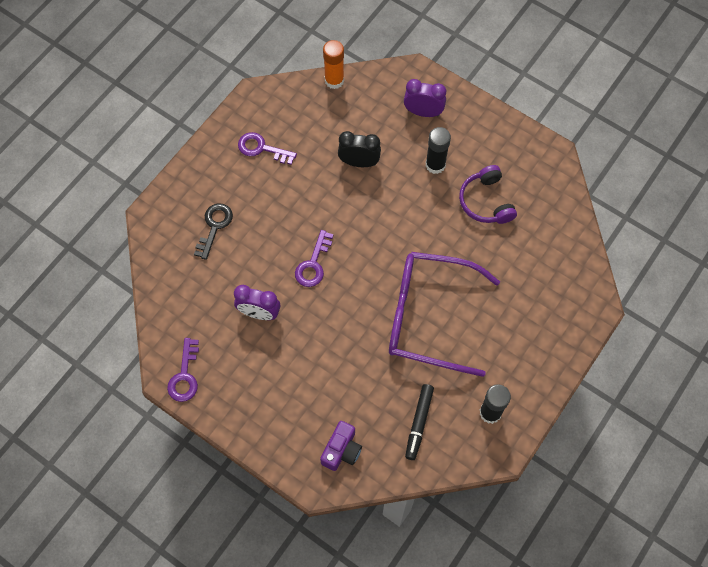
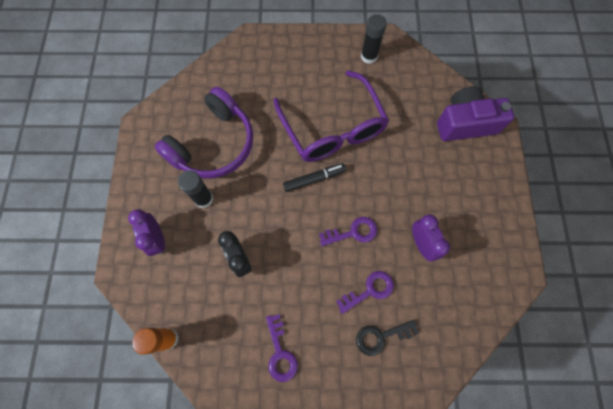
camera: 125 degrees left, 5 degrees up
purple key [167,338,199,402] -> purple key moved to [336,271,394,314]
purple camera [320,421,362,471] -> purple camera [437,86,514,141], size x1.70
black marker [405,384,434,460] -> black marker moved to [283,163,346,192]
purple headphones [459,165,517,224] -> purple headphones [155,87,253,179], size x1.69

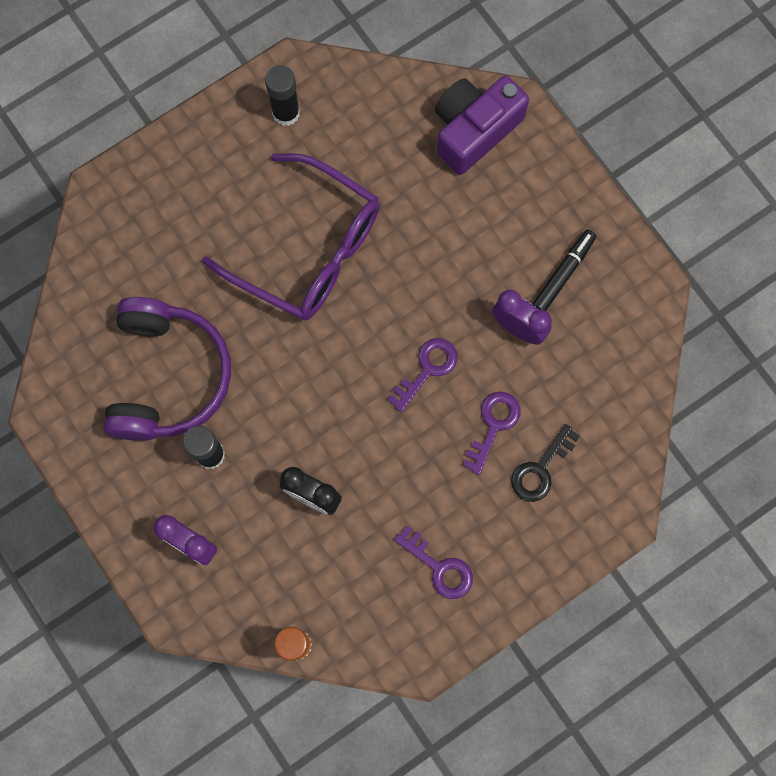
camera: 35 degrees left, 5 degrees up
black marker [283,163,346,192] -> black marker moved to [532,230,596,311]

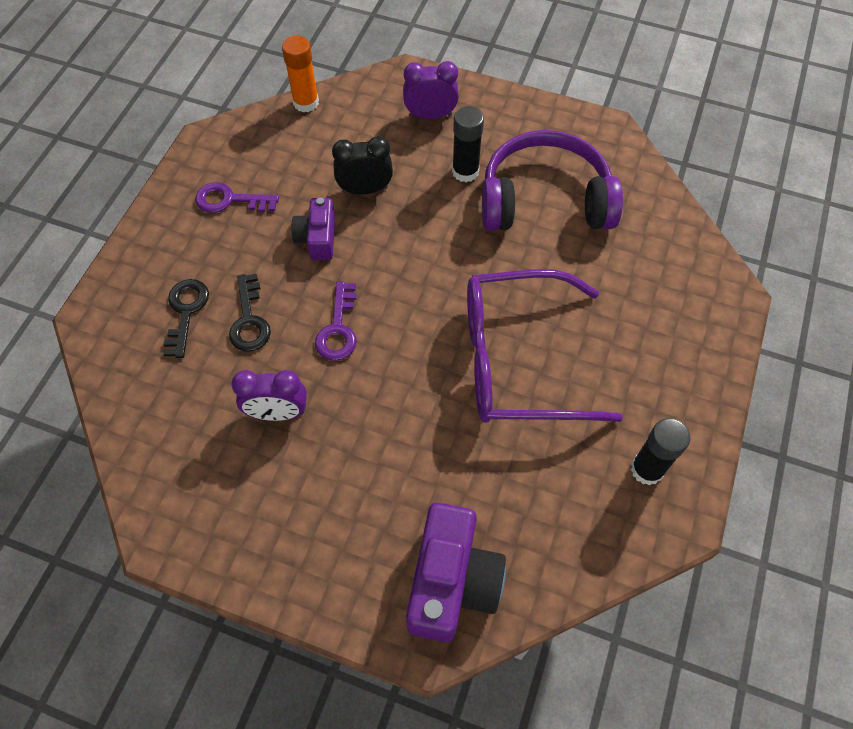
camera: 145 degrees right, 15 degrees down
purple headphones [103,297,231,441] -> purple headphones turned 120 degrees clockwise [482,130,623,231]
purple key [463,392,520,475] -> black key [229,274,271,351]
black marker [532,230,596,311] -> none
none -> purple camera [291,197,335,260]

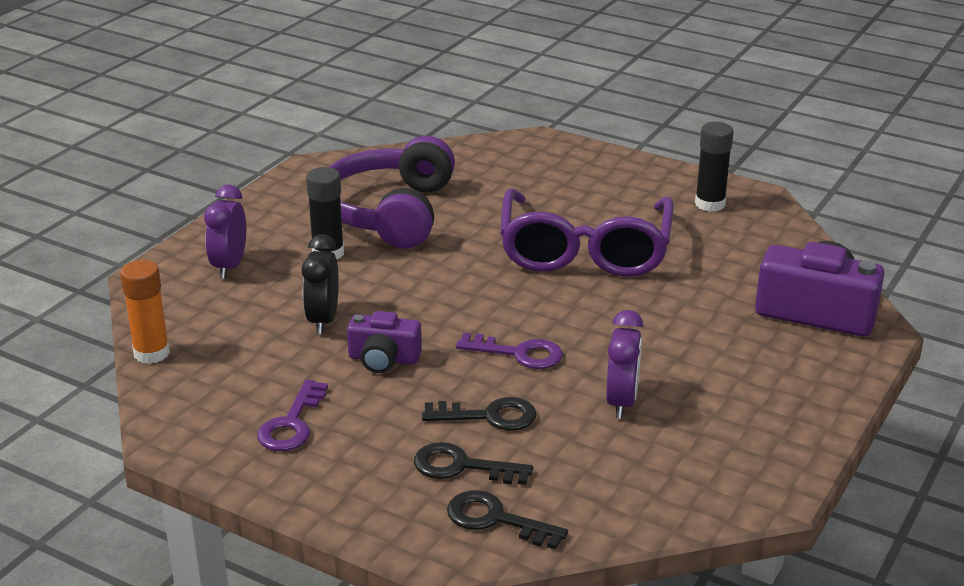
camera: 80 degrees left, 30 degrees down
none -> black key [447,490,568,550]

